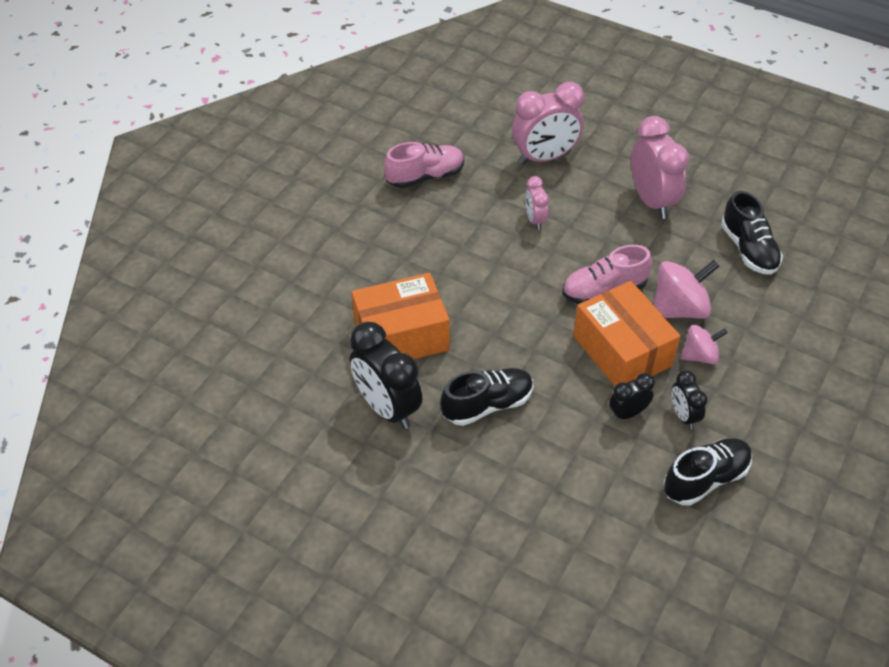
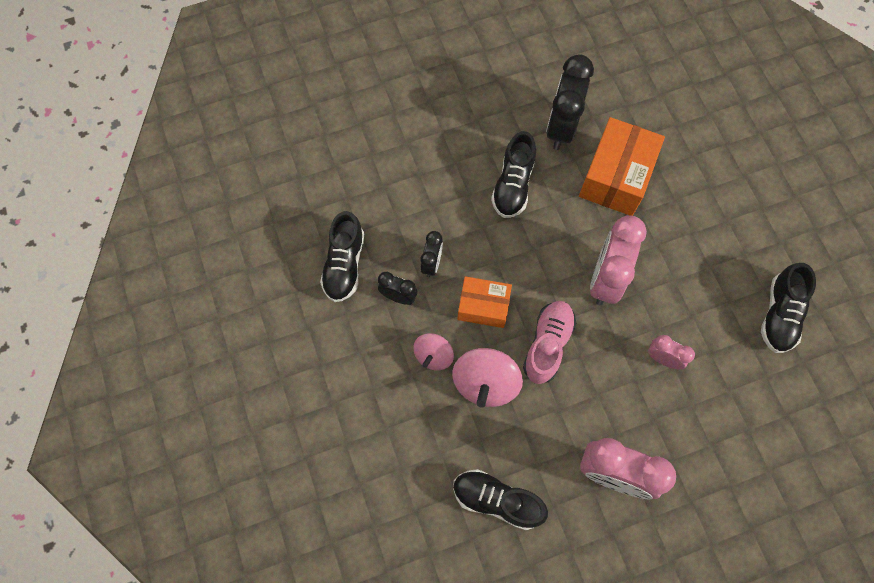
camera: 130 degrees right, 20 degrees up
black clock [350,322,422,429] -> black clock turned 75 degrees counterclockwise [546,54,594,150]
pink shoe [384,142,464,188] -> black shoe [761,263,816,353]
pink clock [512,82,584,165] -> pink clock moved to [590,215,647,306]
orange box [573,281,681,386] -> orange box [458,276,512,328], size x0.62

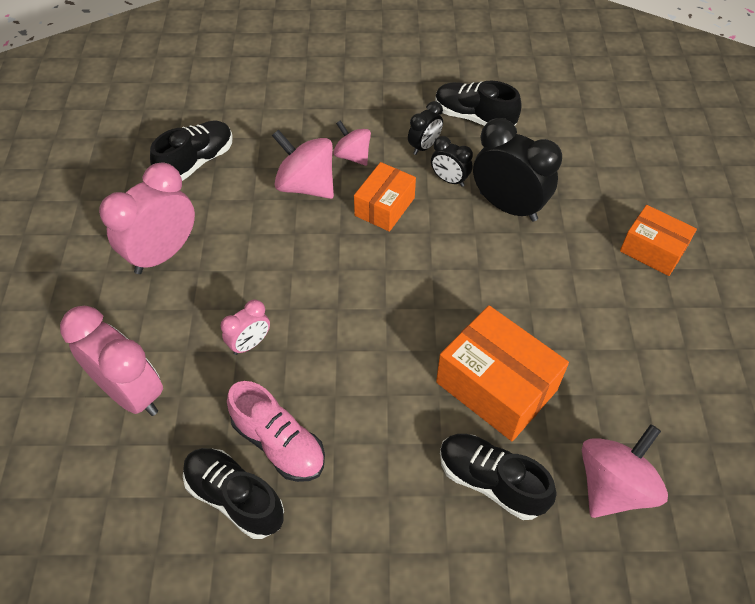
camera: 110 degrees right, 15 degrees down
black shoe [491,131,536,218] -> black shoe moved to [440,434,557,520]
pink shoe [523,301,576,384] -> pink shoe moved to [227,381,325,482]
black clock [546,54,594,150] -> black clock moved to [473,118,562,222]
pink clock [590,215,647,306] -> pink clock moved to [60,306,163,416]
none -> pink spinning top [582,424,668,518]
none -> orange box [620,205,697,276]

